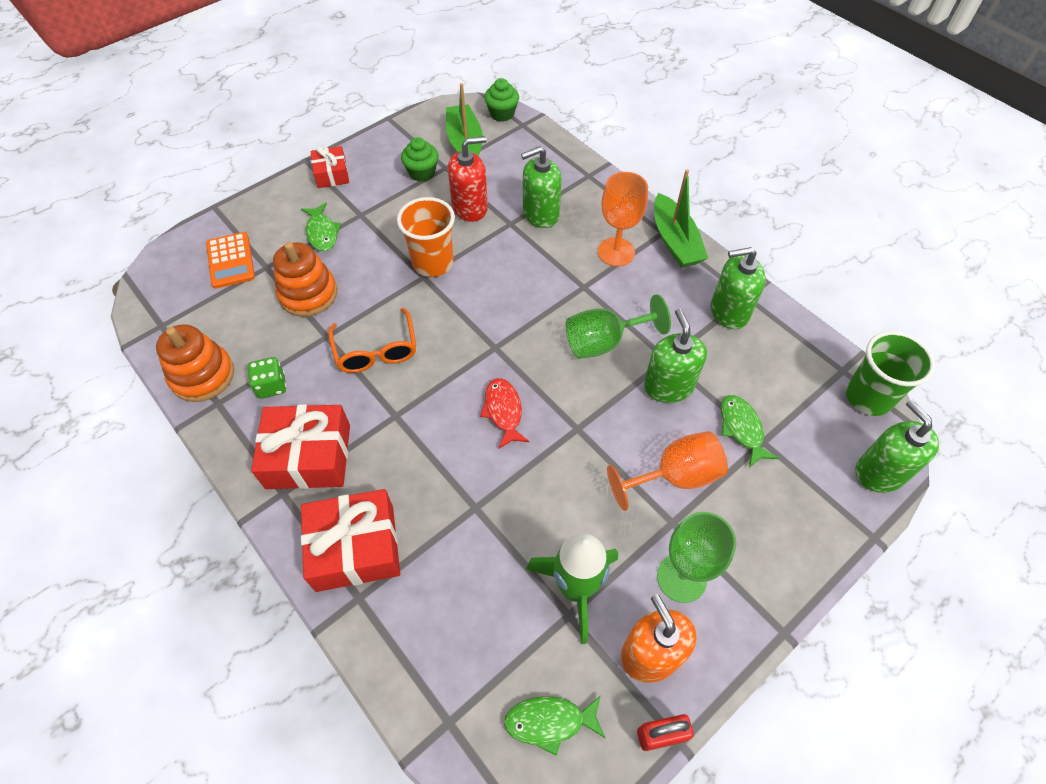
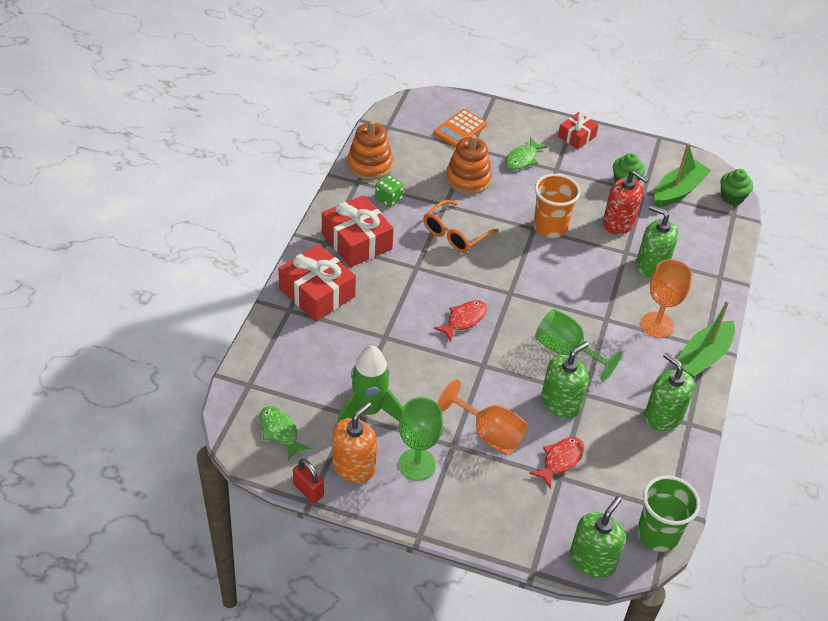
camera: 55 degrees right, 10 degrees down
green fish [721,395,779,468] -> red fish [529,437,584,489]

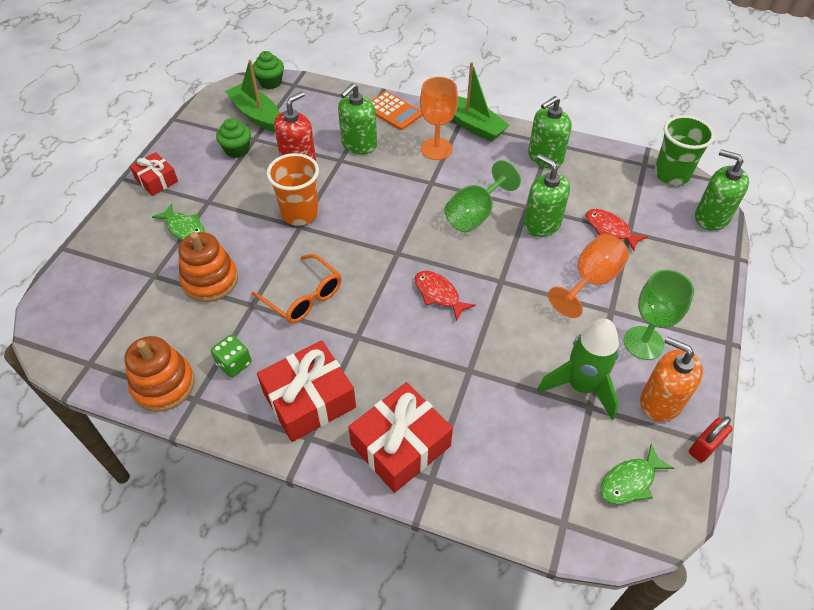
camera: 85 degrees left, 5 degrees up
orange calculator [434,109,487,147] -> orange calculator moved to [371,91,422,130]

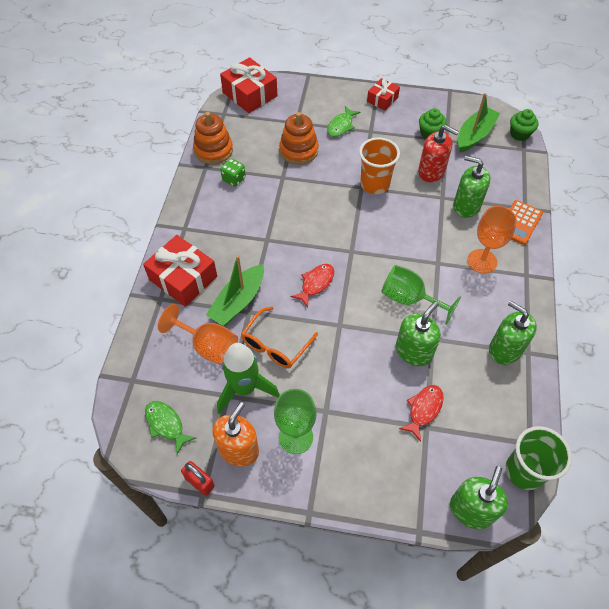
camera: 80 degrees right, 5 degrees up
orange glasses [252,254,342,323] -> orange glasses moved to [241,307,318,368]
red gift [257,341,356,442] -> red gift moved to [220,57,277,113]
green boat [453,62,510,141] -> green boat moved to [206,255,264,326]
orange goblet [548,234,629,318] -> orange goblet moved to [158,304,238,365]

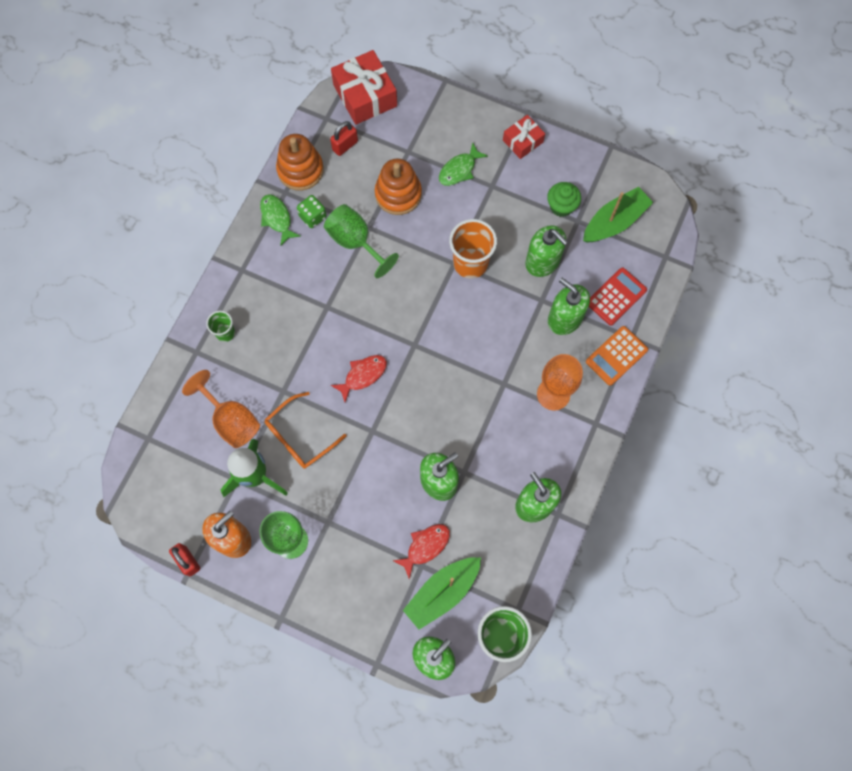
camera: 15 degrees right, 15 degrees up
red gift [143,235,217,307] -> green cup [206,311,235,342]
green fish [145,401,196,454] -> green fish moved to [260,194,301,246]
green boat [206,255,264,326] -> green boat moved to [403,557,481,630]
green goblet [381,265,461,325] -> green goblet moved to [324,204,399,278]
red soap dispenser [418,125,459,182] -> green soap dispenser [525,225,568,277]
green cupcake [510,109,538,141] -> none
none -> red padlock [330,121,358,156]
none -> red calculator [589,267,647,325]

